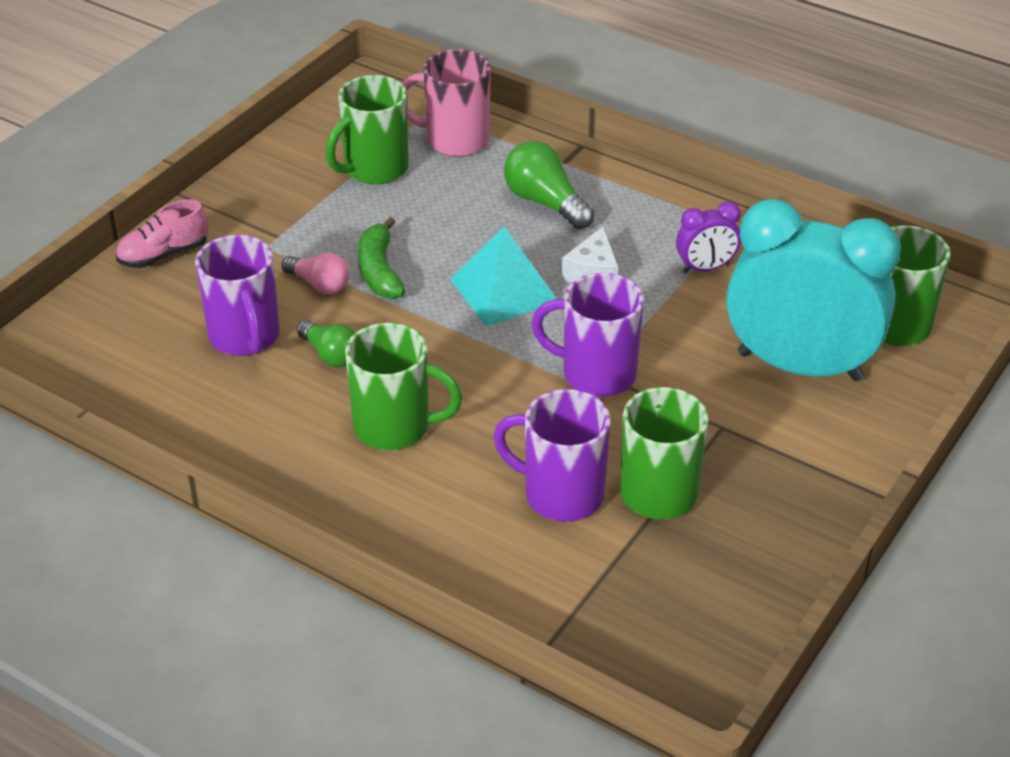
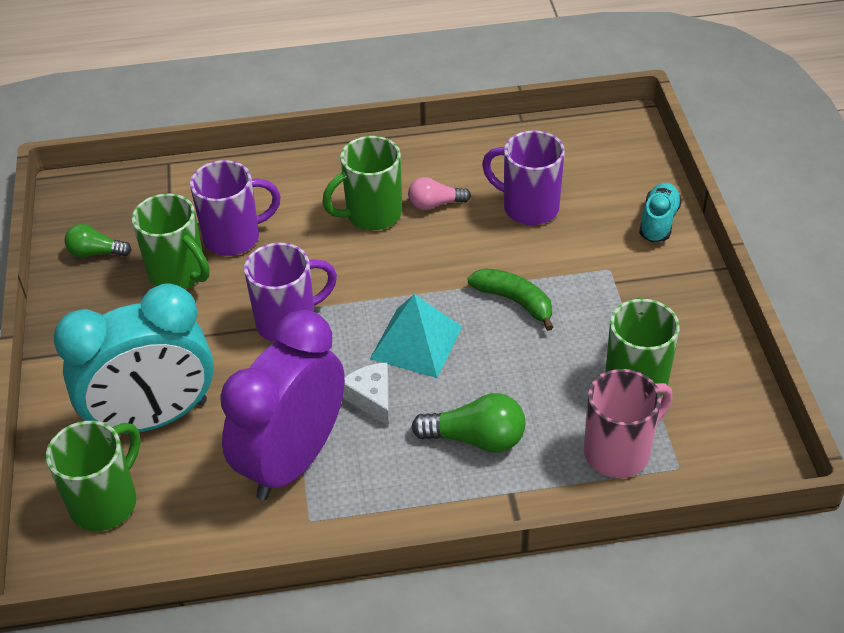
camera: 140 degrees right, 5 degrees up
pink shoe [116,200,208,268] -> turquoise shoe [639,183,682,242]
pink light bulb [281,253,349,294] -> pink light bulb moved to [408,177,471,210]
green light bulb [297,320,355,367] -> green light bulb moved to [65,224,131,258]
purple clock [676,201,741,273] -> purple clock [220,310,345,500], size x2.34

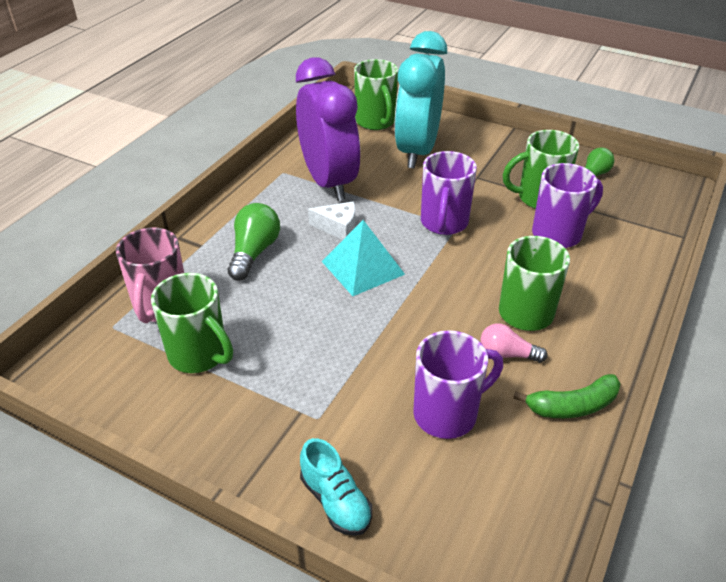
camera: 125 degrees right, 5 degrees down
purple mug [190,160,281,256] -> purple mug turned 135 degrees counterclockwise [532,163,603,248]
pink light bulb [408,177,471,210] -> pink light bulb turned 105 degrees counterclockwise [480,324,547,363]
green light bulb [411,393,525,453] -> green light bulb turned 150 degrees clockwise [228,203,280,281]
green banana [468,268,554,331] -> green banana moved to [513,374,621,418]

